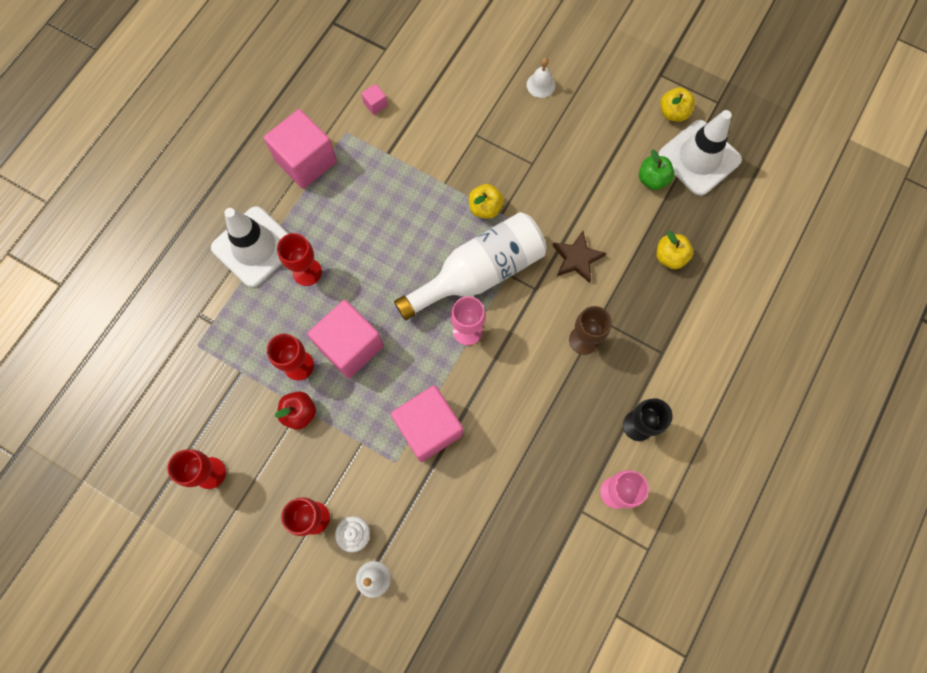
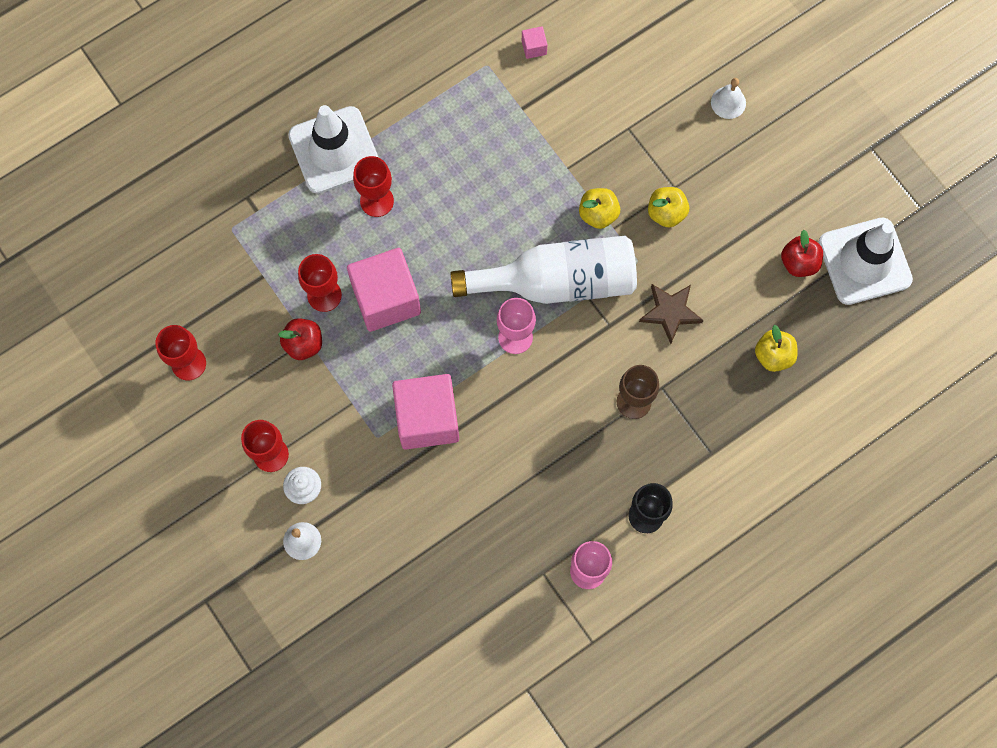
camera: 25 degrees right, 0 degrees up
pink cube [264,109,337,189] -> none
green apple [639,149,675,190] -> red apple [781,230,823,277]
yellow apple [660,87,695,122] -> yellow apple moved to [648,187,689,228]

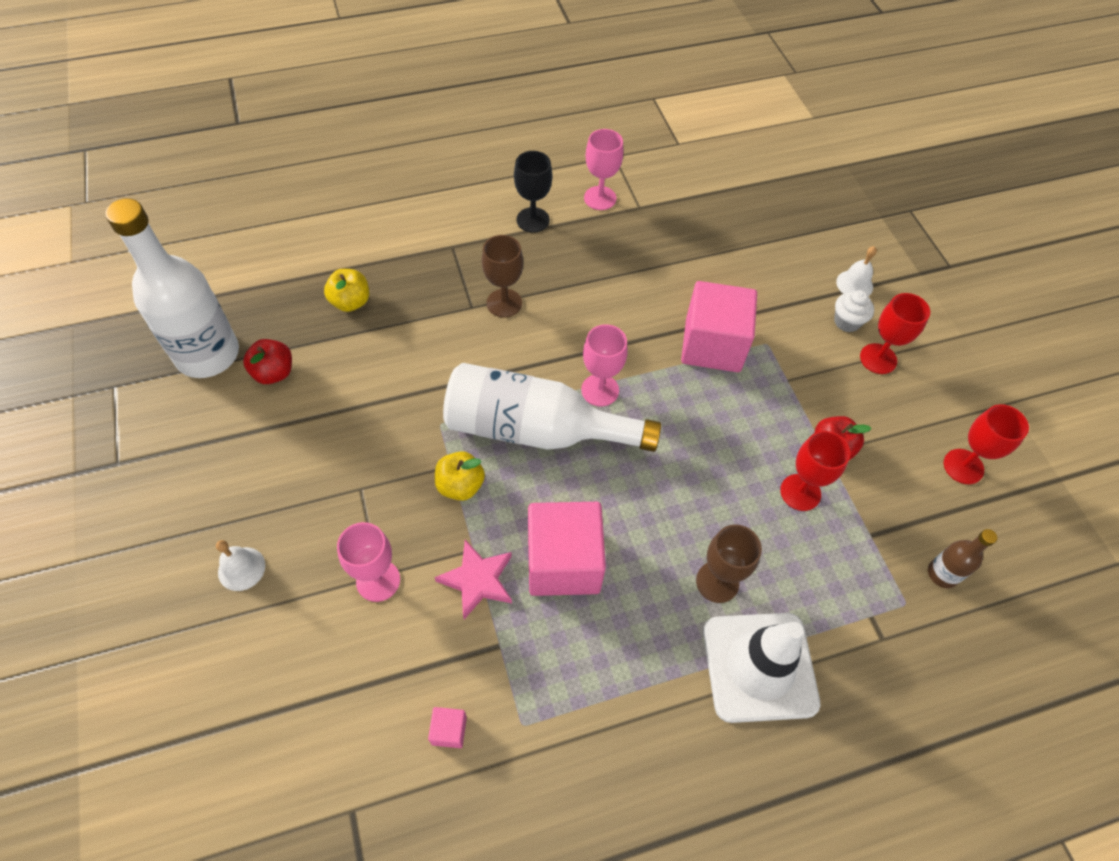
camera: 165 degrees left, 15 degrees down
pink cube [347,248,421,332] -> pink cube moved to [528,502,606,596]
red goblet [353,156,394,217] -> brown goblet [696,525,762,603]
brown star [639,284,704,344] -> none
yellow apple [648,187,689,228] -> none
white traffic cone [818,218,913,305] -> white bottle [105,198,239,378]
none -> pink goblet [337,522,400,602]
none -> pink star [435,540,512,619]
none -> brown bottle [928,529,997,588]

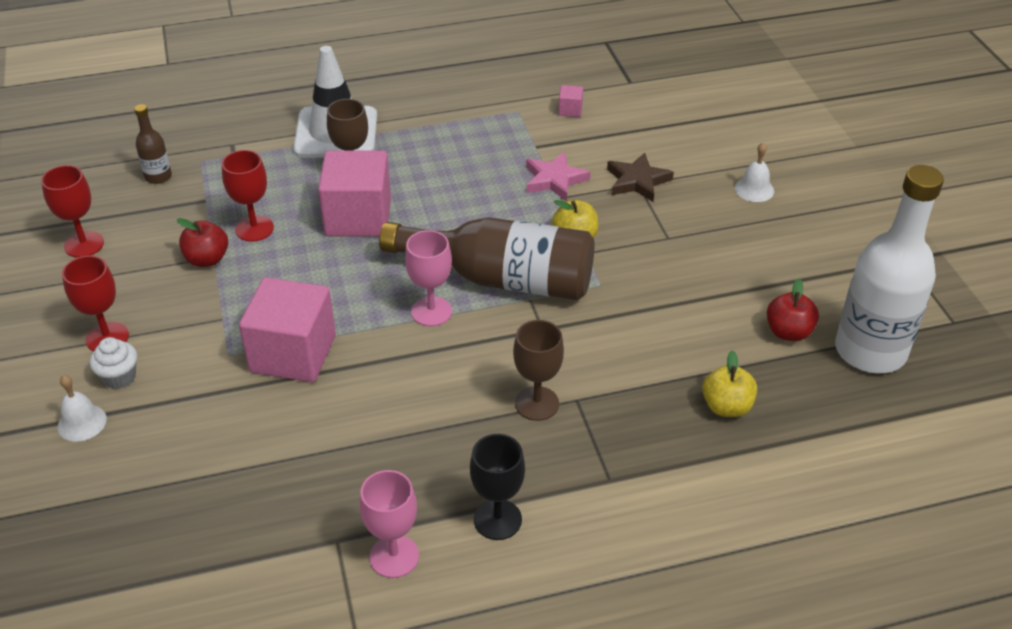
camera: 175 degrees left, 15 degrees down
pink goblet [337,522,400,602] -> brown star [607,153,674,202]
white bottle [443,363,661,452] -> brown bottle [379,217,594,300]
pink cube [528,502,606,596] -> pink cube moved to [318,151,391,236]

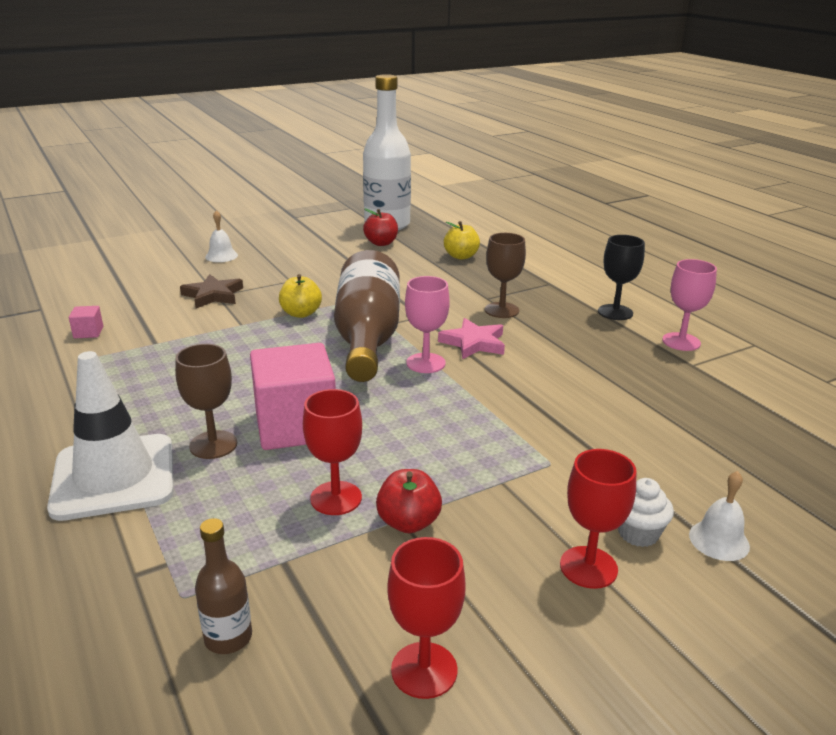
camera: 105 degrees left, 15 degrees down
pink cube [239,277,336,382] -> none
pink star [526,152,590,201] -> pink star moved to [438,318,505,360]

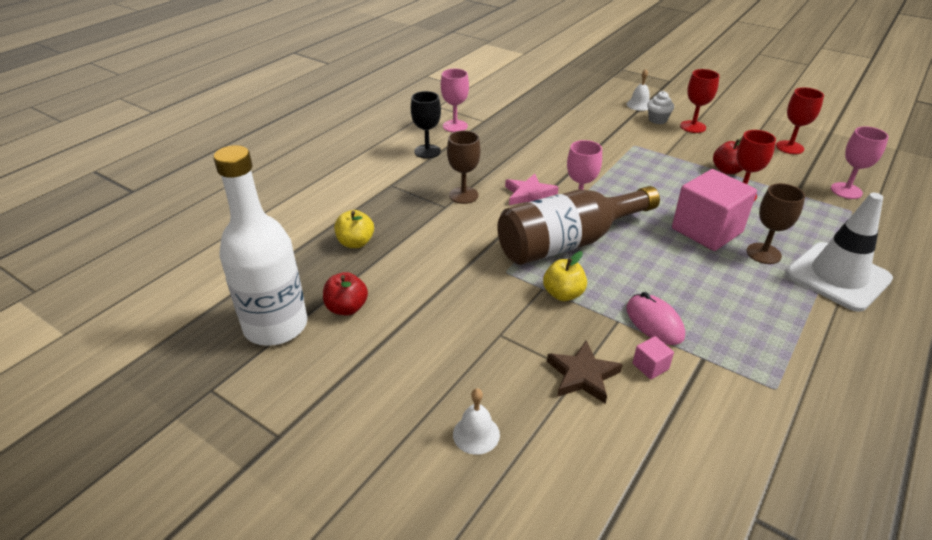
camera: 115 degrees left, 10 degrees up
pink cube [69,306,103,338] -> pink cube moved to [633,336,674,379]
brown bottle [195,518,252,654] -> pink goblet [831,126,889,199]
none -> pink mouse [626,292,685,345]

